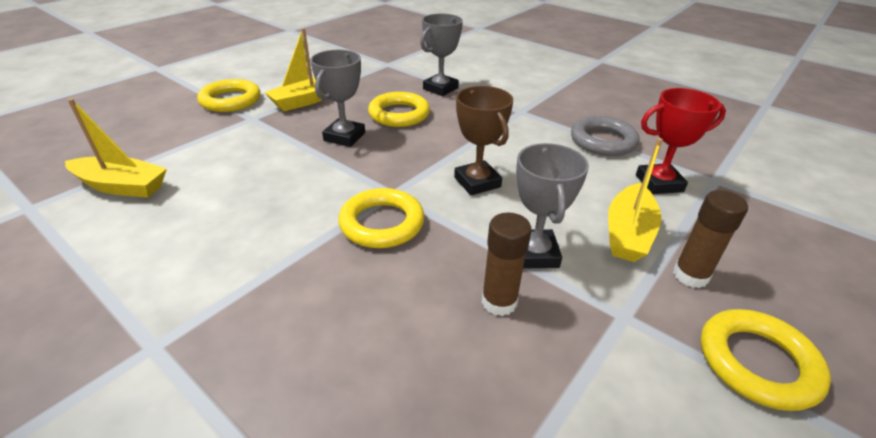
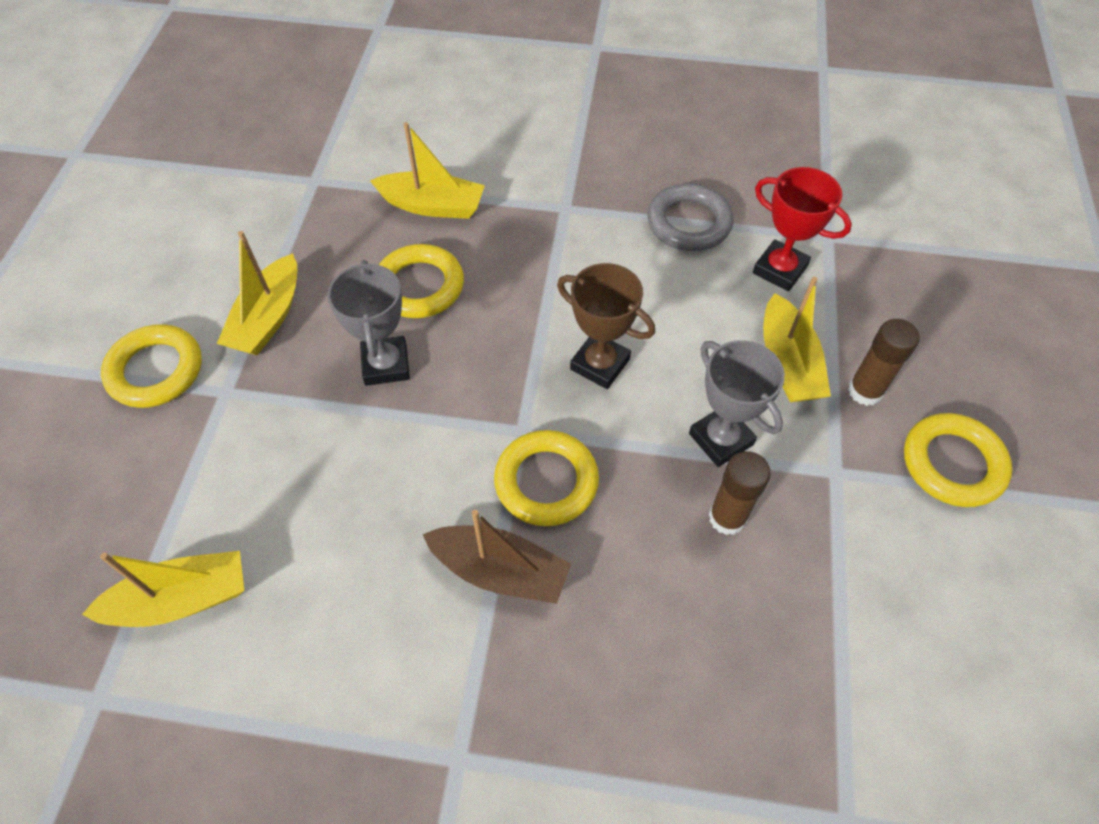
camera: 30 degrees left, 20 degrees up
grey trophy [420,14,463,96] -> yellow boat [370,122,485,219]
red trophy [636,88,726,194] -> red trophy turned 75 degrees clockwise [753,167,852,291]
none -> brown boat [422,510,571,604]

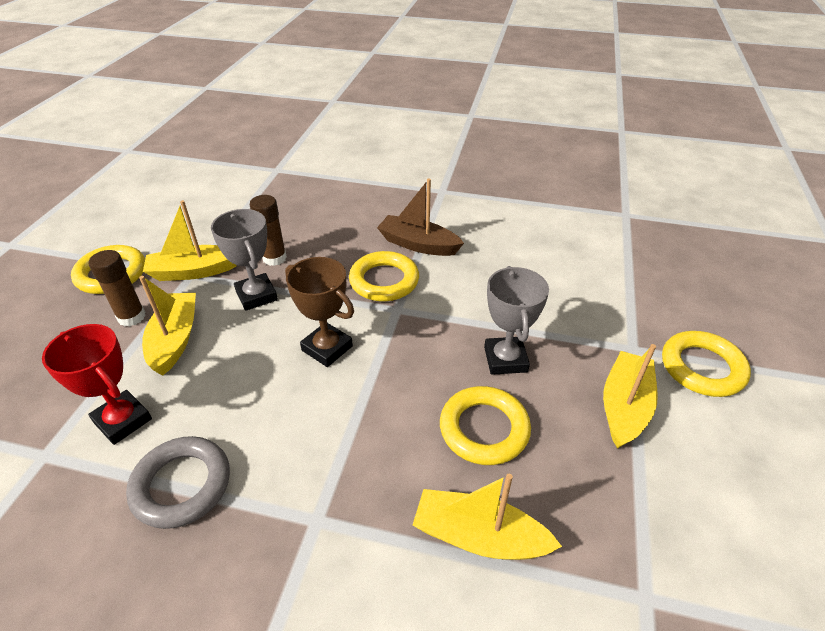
camera: 175 degrees left, 15 degrees down
yellow boat [82,551,244,627] -> yellow boat moved to [143,200,237,281]

